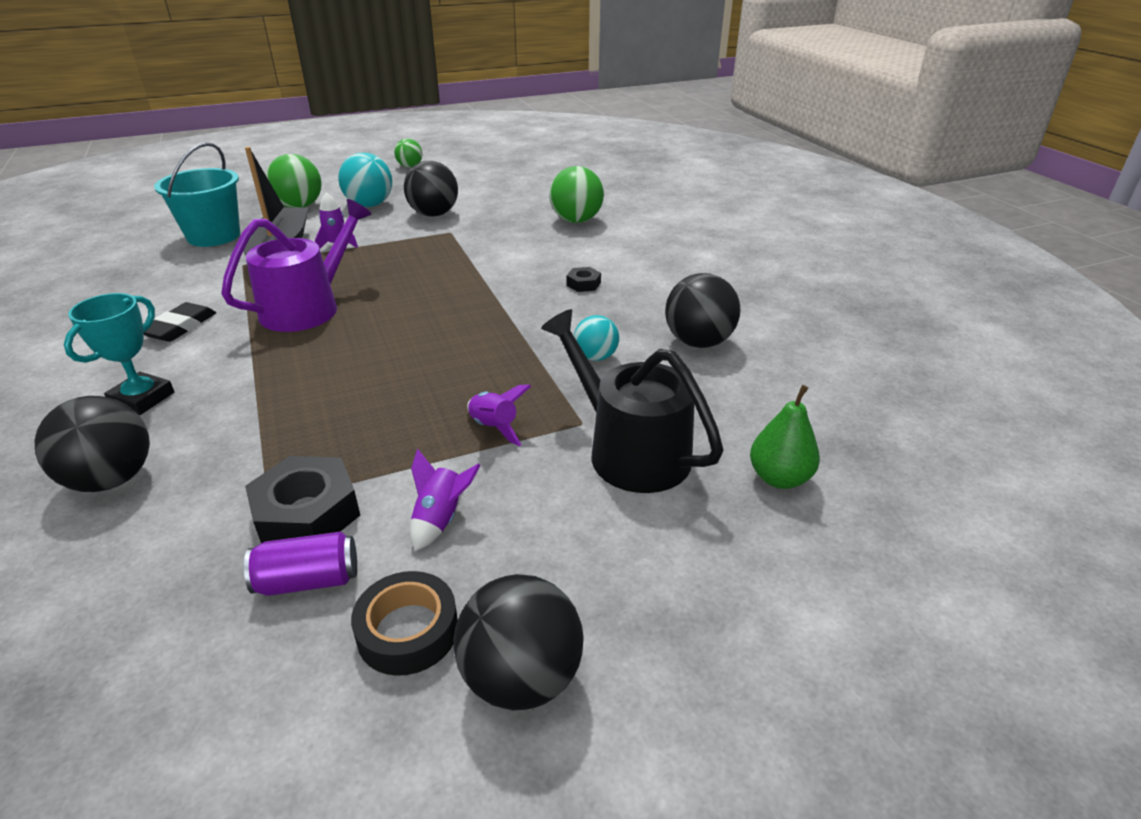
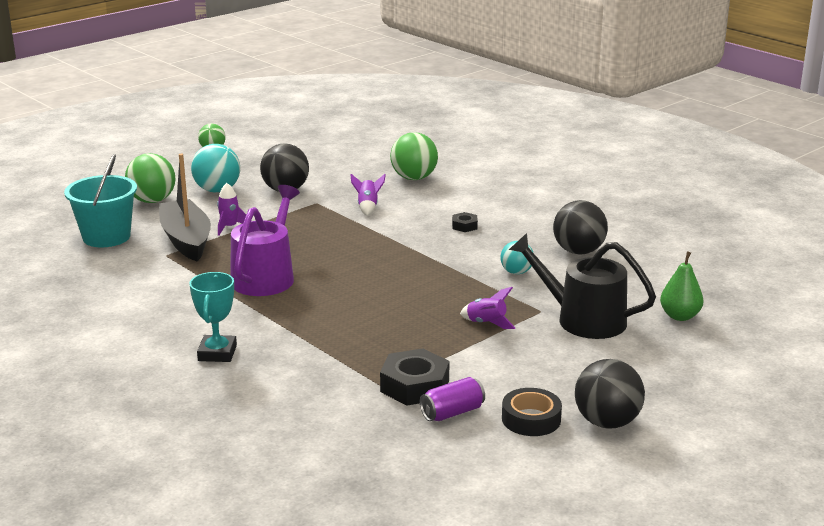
camera: 20 degrees left, 10 degrees down
black ball [35,396,150,492] -> none
black eraser [144,302,216,342] -> none
purple rocket [410,448,481,551] -> purple rocket moved to [350,174,386,216]

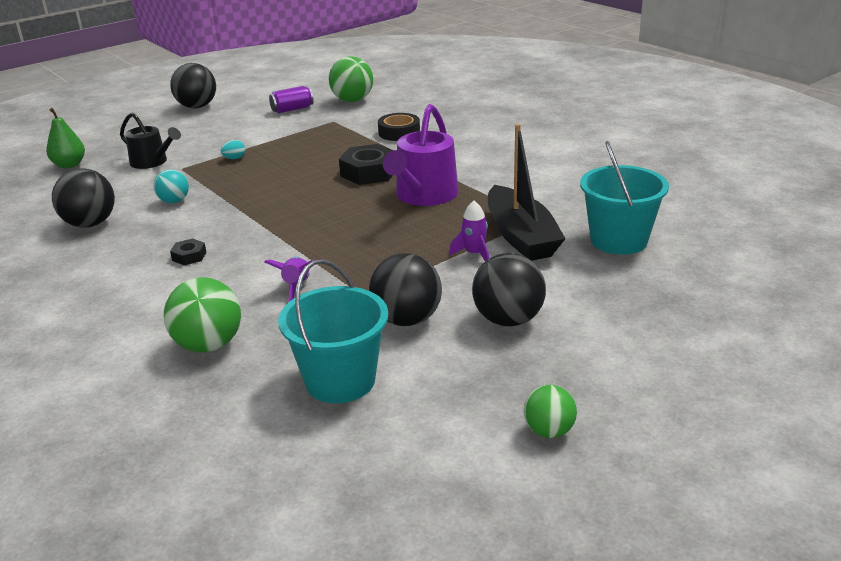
camera: 175 degrees left, 5 degrees up
green ball [125,153,176,203] -> green ball moved to [329,56,373,102]
turquoise trophy [189,272,237,362] -> none
turquoise ball [191,144,240,192] -> black ball [472,253,546,326]
black nut [380,348,450,406] -> black nut moved to [339,144,394,185]
purple rocket [460,287,515,329] -> turquoise egg [221,140,245,159]
black tape [502,388,562,436] -> black tape moved to [378,113,420,141]
black watering can [509,233,656,339] -> black watering can [120,112,181,169], size x0.64
none -> turquoise bucket [278,259,388,403]

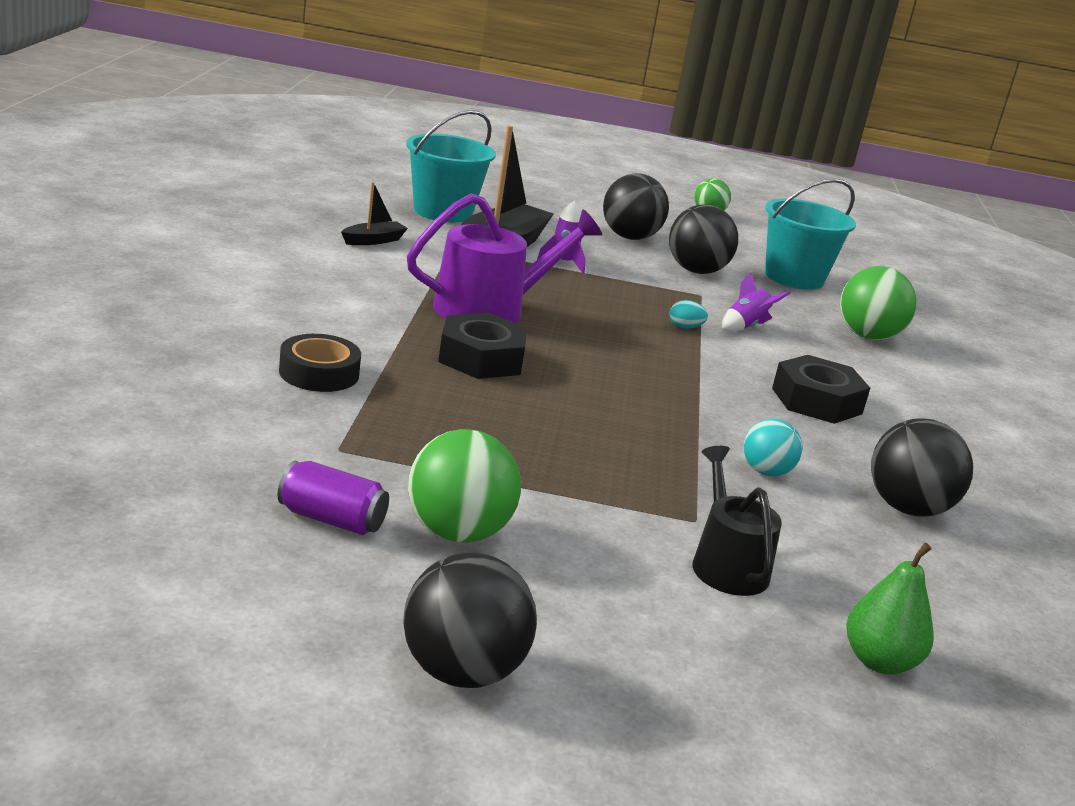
camera: 140 degrees left, 5 degrees down
black nut [170,239,206,265] -> black nut [772,355,870,424], size x1.99
turquoise egg [221,140,245,159] -> turquoise egg moved to [670,300,708,329]
green ball [329,56,373,102] -> green ball moved to [408,429,521,543]
none -> black boat [341,182,408,245]

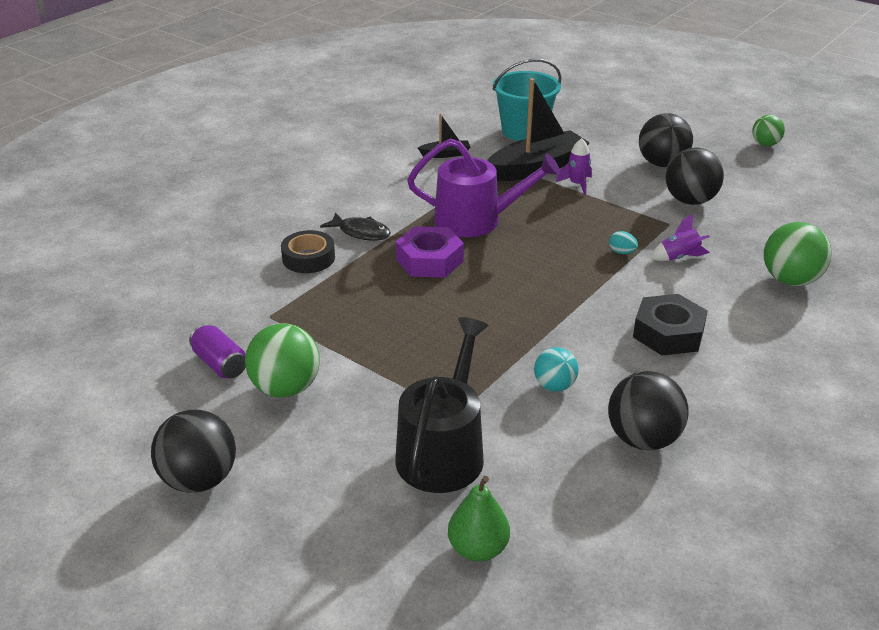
camera: 35 degrees right, 10 degrees up
black nut [438,313,527,379] -> purple nut [396,226,464,277]
black watering can [693,446,782,596] -> black watering can [395,317,489,493], size x1.56
turquoise bucket [765,178,856,290] -> none
none -> black fish [320,212,391,241]

